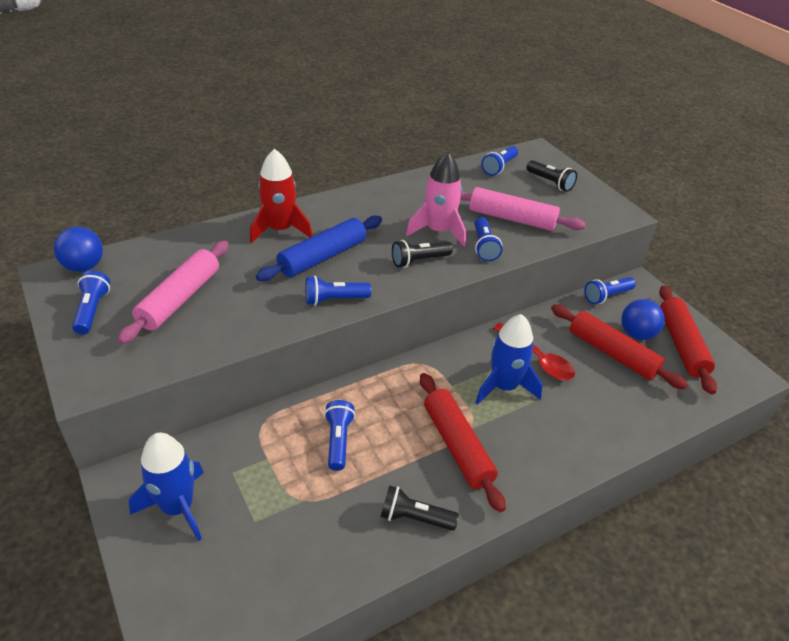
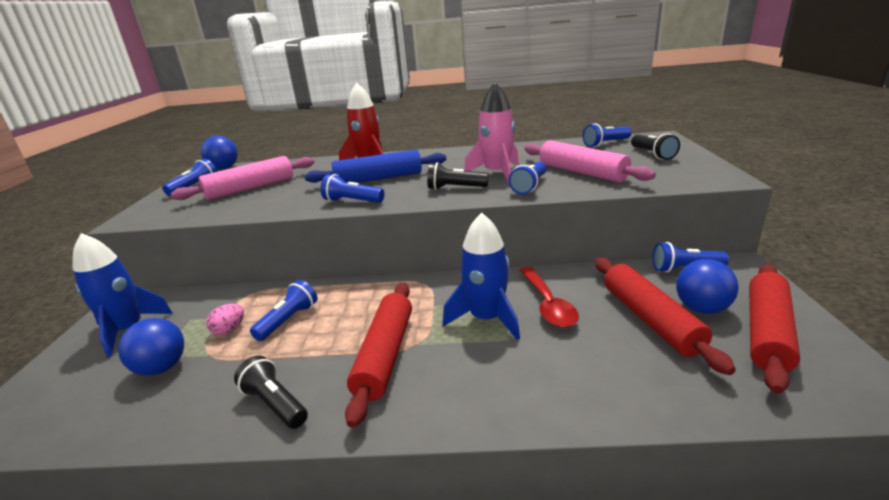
camera: 35 degrees right, 15 degrees down
none -> blue ball [118,318,184,375]
none -> pink egg [206,304,244,335]

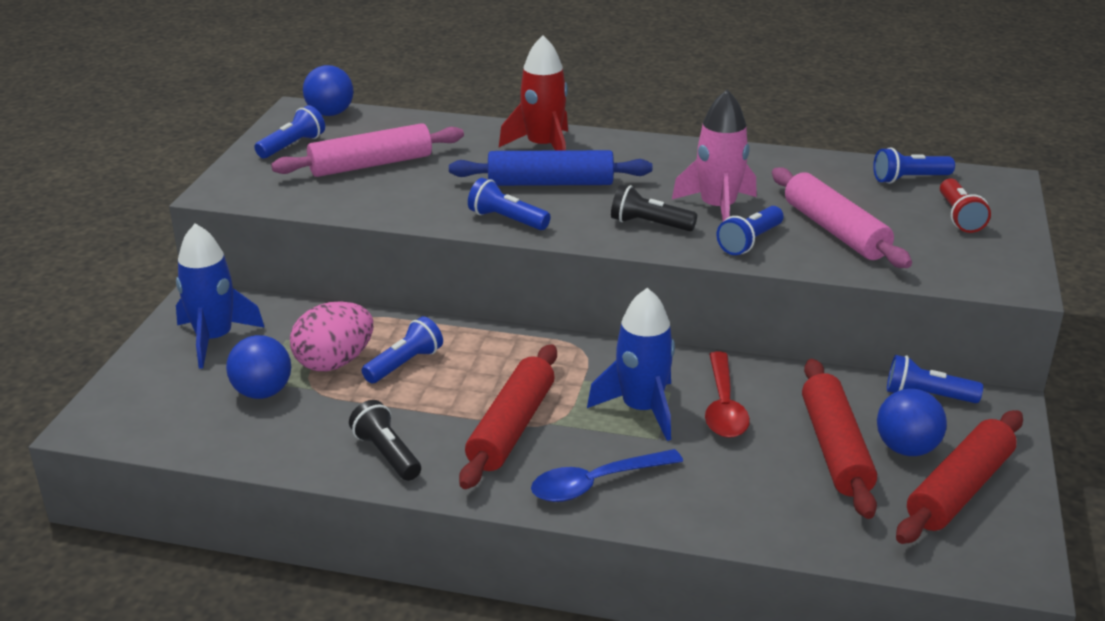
camera: 10 degrees right, 5 degrees up
pink egg [206,304,244,335] -> pink egg [290,301,373,371], size x1.94
black flashlight [631,133,680,160] -> red flashlight [940,178,991,233]
none -> blue spoon [531,449,683,502]

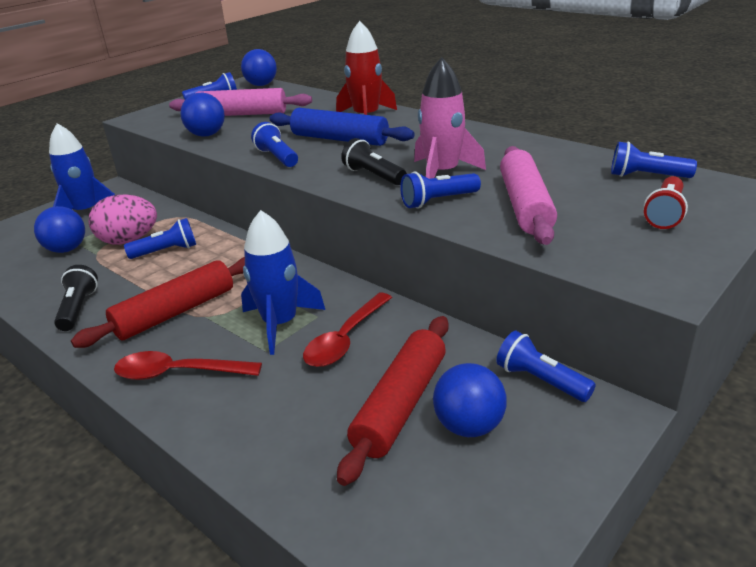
camera: 30 degrees right, 0 degrees up
blue spoon [531,449,683,502] -> red spoon [114,351,262,380]
red rolling pin [896,410,1023,544] -> none
none -> blue ball [180,93,225,137]

